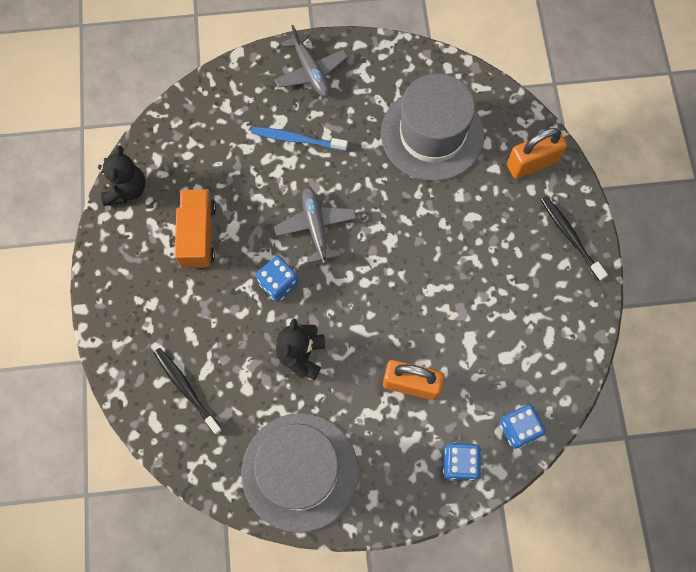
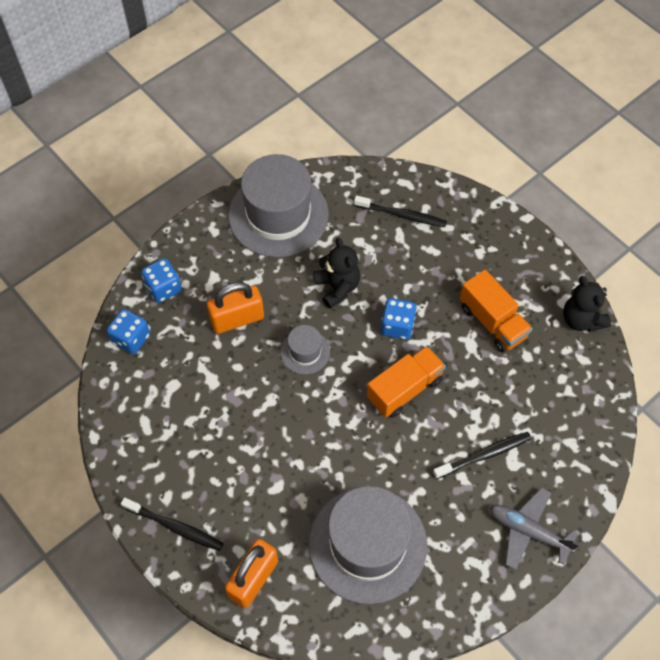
camera: 145 degrees right, 10 degrees down
blue toothbrush [251,127,348,151] -> black toothbrush [433,432,531,479]
grey plane [274,187,356,264] -> orange truck [367,346,446,418]
none -> grey hat [280,325,330,374]

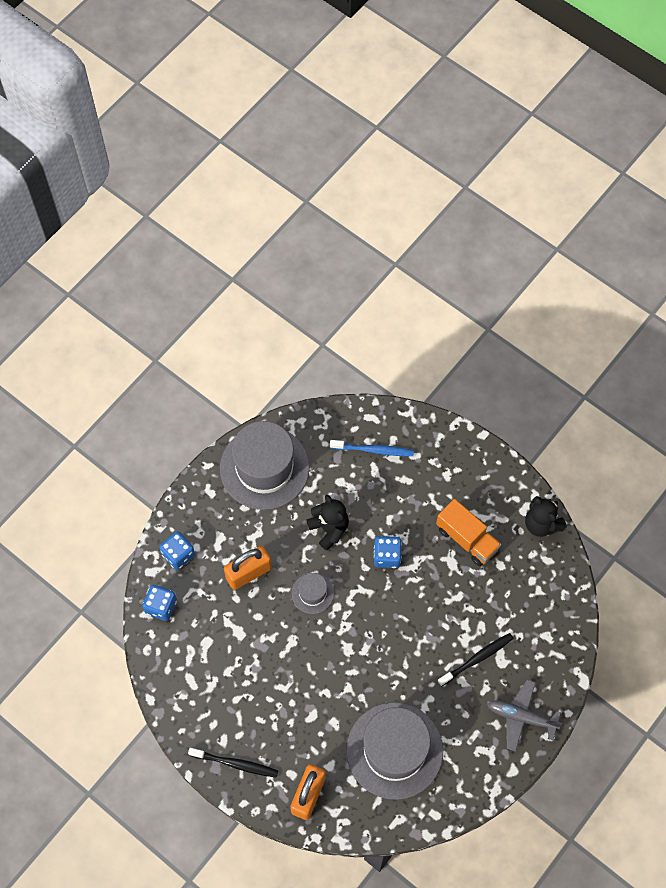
camera: 10 degrees left, 5 degrees up
black toothbrush [354,196,447,227] -> blue toothbrush [330,440,414,456]
orange truck [367,346,446,418] -> none

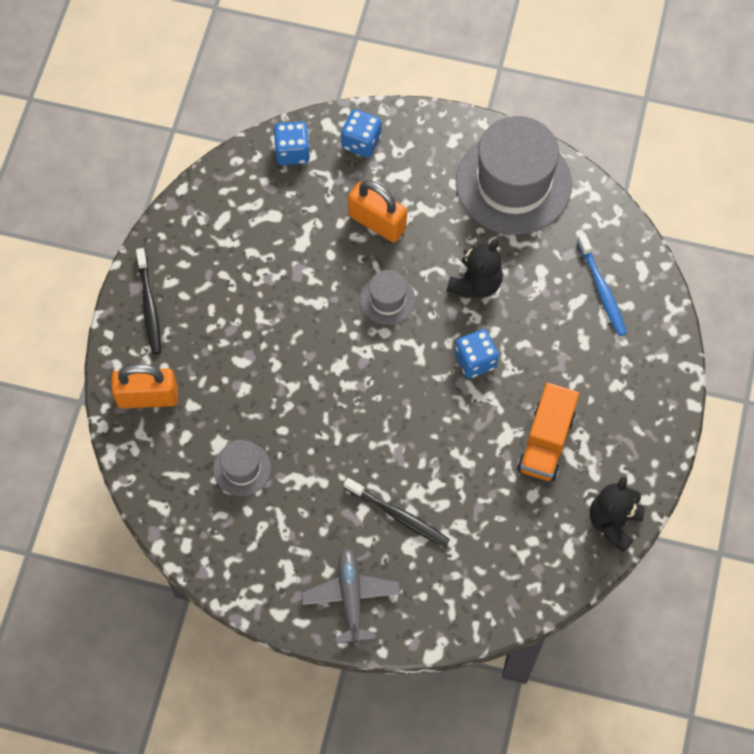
camera: 65 degrees right, 0 degrees up
grey hat [346,702,443,800] -> grey hat [213,440,271,496], size x0.46

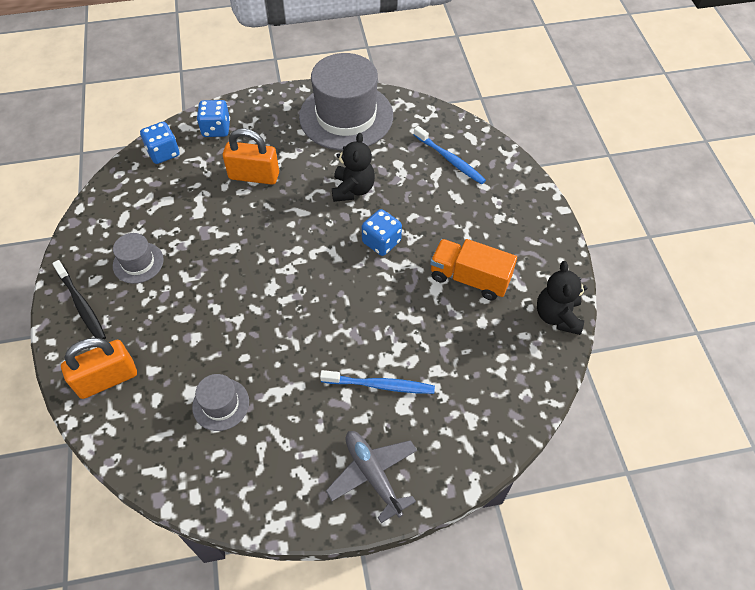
camera: 25 degrees left, 10 degrees down
black toothbrush [344,478,450,547] -> blue toothbrush [320,370,435,394]
grey hat [360,270,415,325] -> grey hat moved to [113,233,164,284]
orange truck [517,383,579,481] -> orange truck turned 120 degrees clockwise [430,239,517,300]

